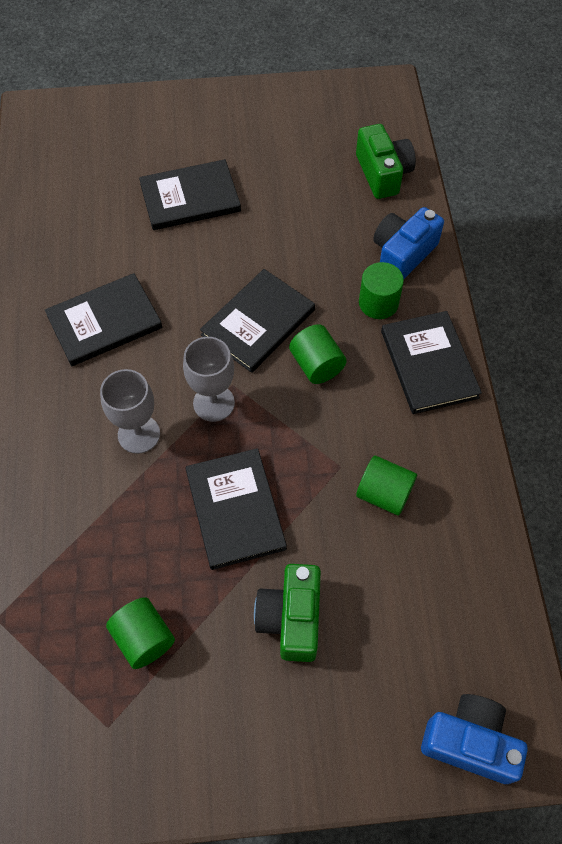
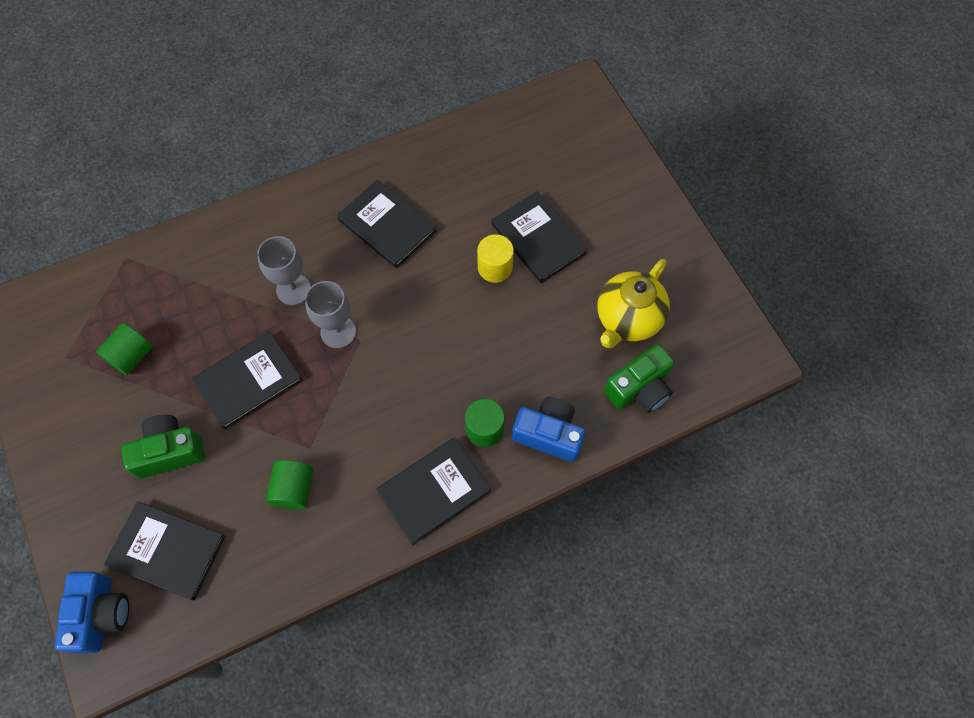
camera: 70 degrees right, 5 degrees up
black book [200,269,315,373] -> black book moved to [104,501,225,600]
green cylinder [289,324,347,384] -> none
none -> yellow cylinder [477,234,514,283]
none -> yellow teapot [597,259,670,348]

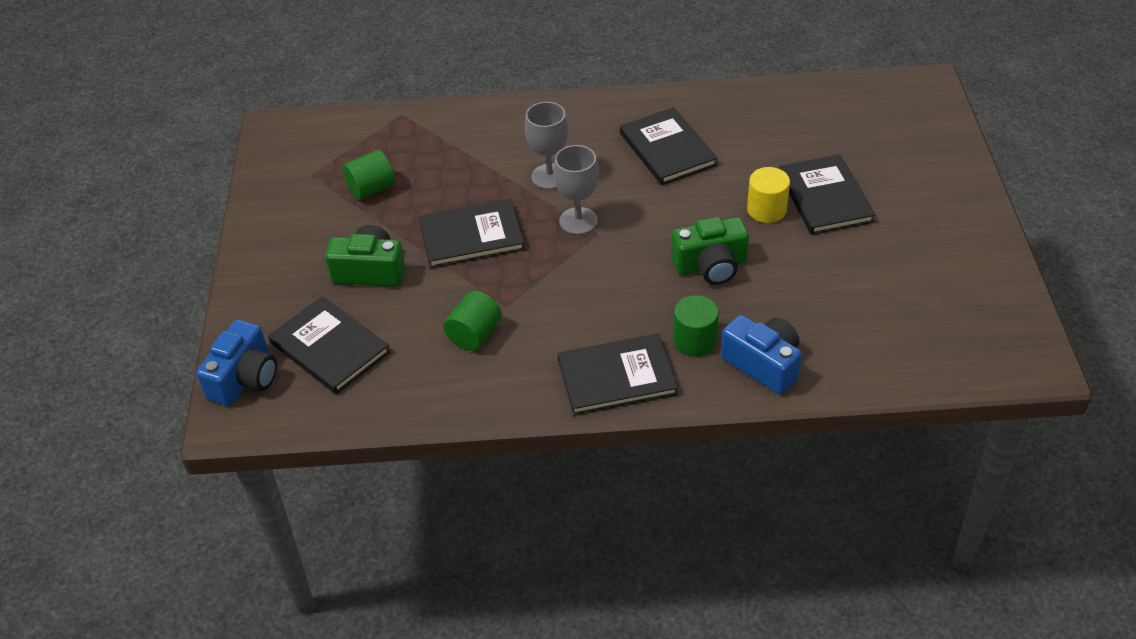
camera: 25 degrees right, 20 degrees down
yellow teapot [597,259,670,348] -> none
green camera [604,344,674,413] -> green camera moved to [671,217,749,285]

